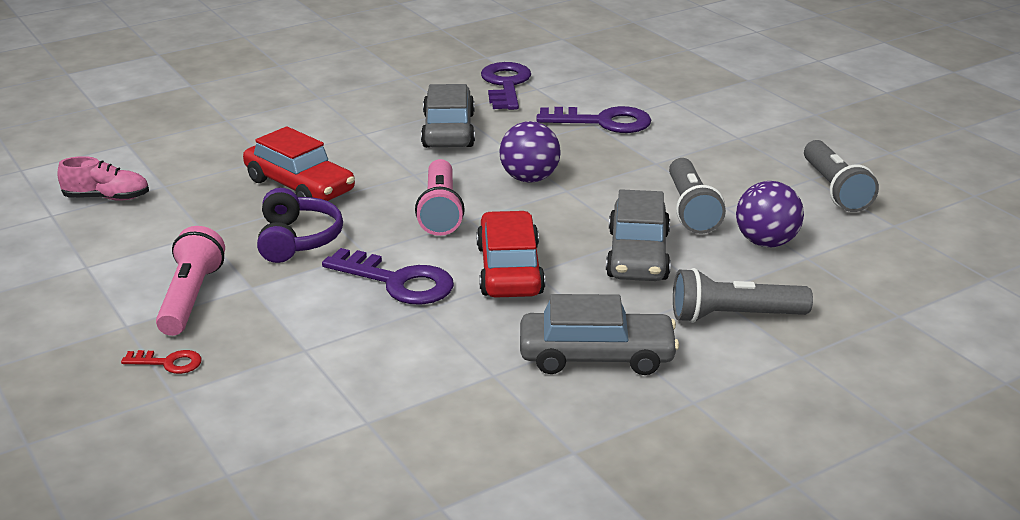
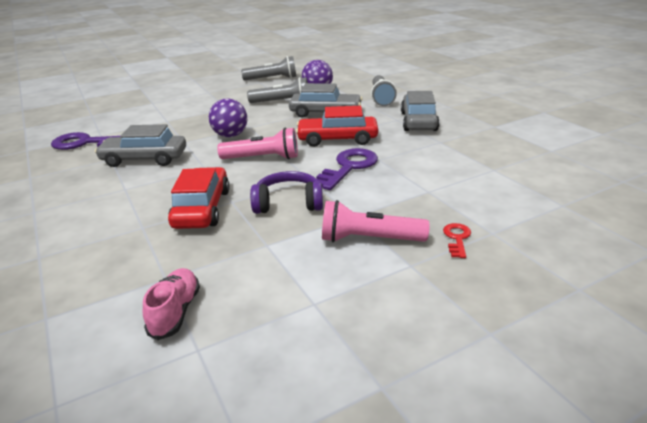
camera: 85 degrees left, 0 degrees up
red car [243,126,355,201] -> red car turned 45 degrees counterclockwise [168,167,229,229]
purple key [536,106,651,133] -> none

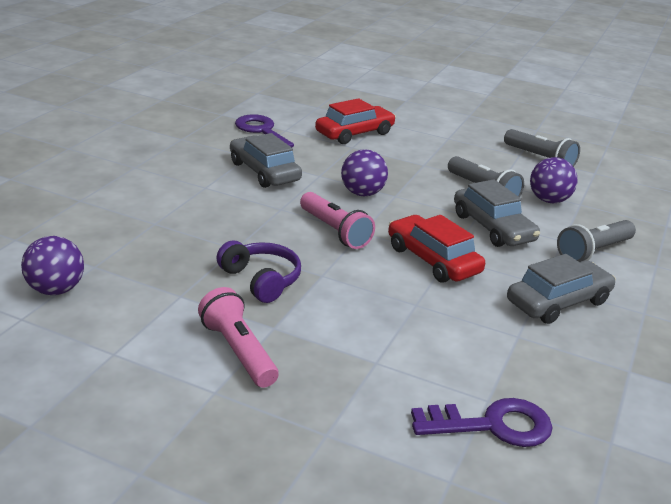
camera: 50 degrees right, 0 degrees up
pink shoe [143,268,200,340] -> purple ball [21,236,84,295]
red car [168,167,229,229] -> red car moved to [315,98,396,144]
purple key [316,148,378,190] -> purple key moved to [411,398,553,447]
red key [443,223,471,258] -> none

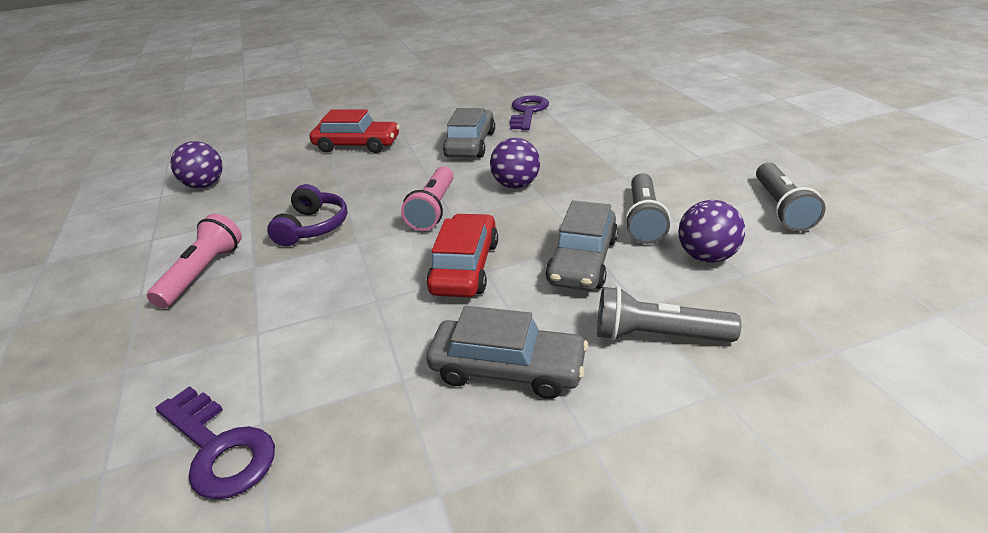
camera: 50 degrees right, 5 degrees up
red car [315,98,396,144] -> red car moved to [310,109,400,153]

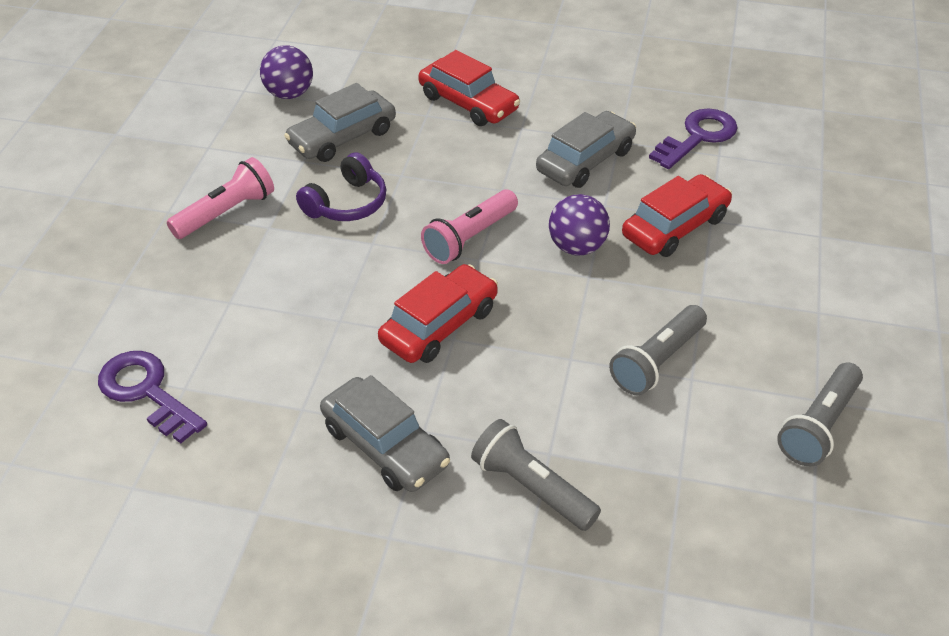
camera: 30 degrees right, 10 degrees up
purple key [156,386,275,499] -> purple key turned 150 degrees clockwise [98,351,207,443]
grey car [546,201,618,291] -> grey car moved to [284,83,396,162]
purple ball [678,200,745,263] -> none
none -> red car [622,174,732,257]

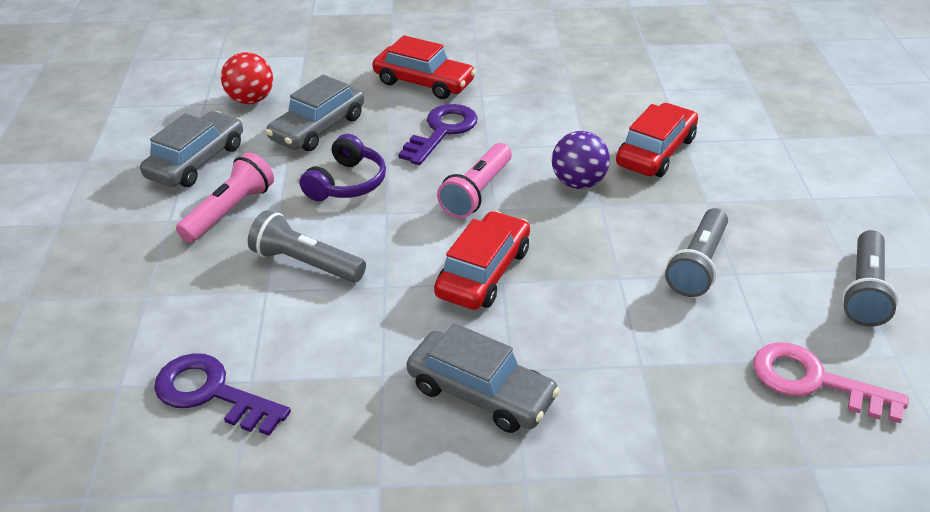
camera: 15 degrees left, 5 degrees down
purple ball [260,45,313,99] -> red ball [221,52,273,104]
grey flashlight [471,419,601,531] -> grey flashlight moved to [248,210,366,283]
grey car [536,111,636,188] -> grey car moved to [140,111,243,187]
purple key [649,108,738,169] -> purple key moved to [398,104,478,165]
none -> pink key [754,342,909,423]

